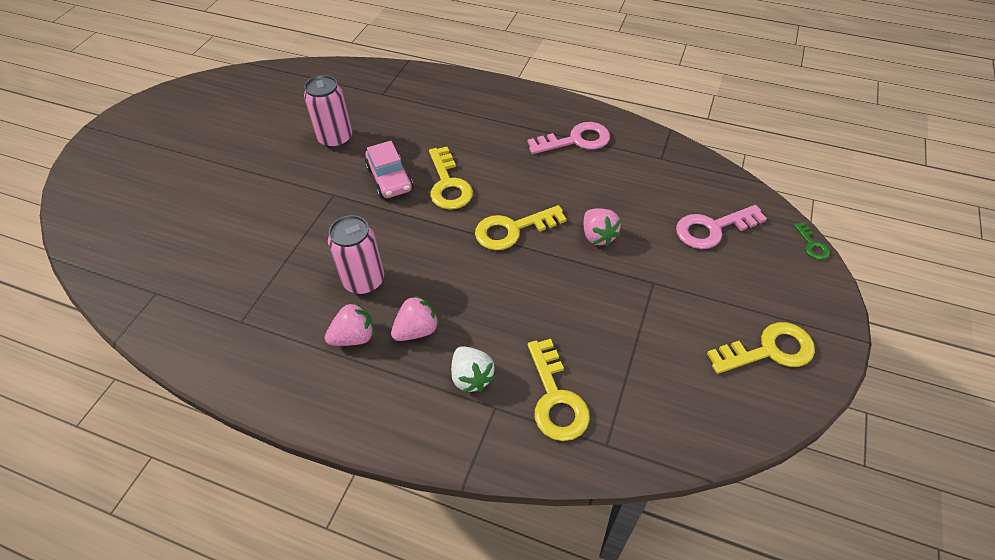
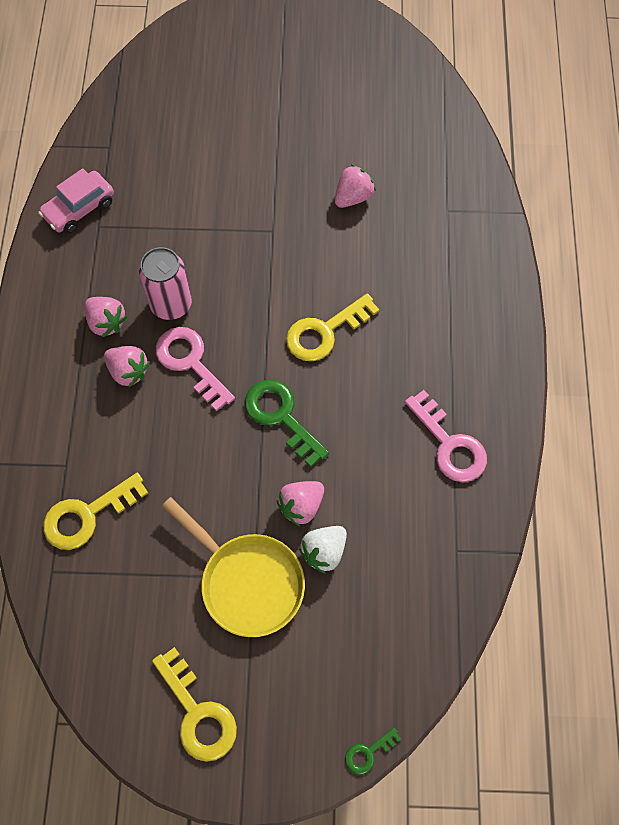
camera: 70 degrees right, 15 degrees up
pink can [304,75,352,149] -> pink strawberry [335,164,376,208]
pink car [365,141,413,198] -> pink car moved to [38,168,114,234]
white strawberry [451,346,495,393] -> white strawberry moved to [299,526,347,574]
yellow key [475,205,567,250] -> green key [245,380,329,467]
pink key [676,205,767,249] -> pink key moved to [156,327,235,411]
none -> yellow pan [162,497,305,637]

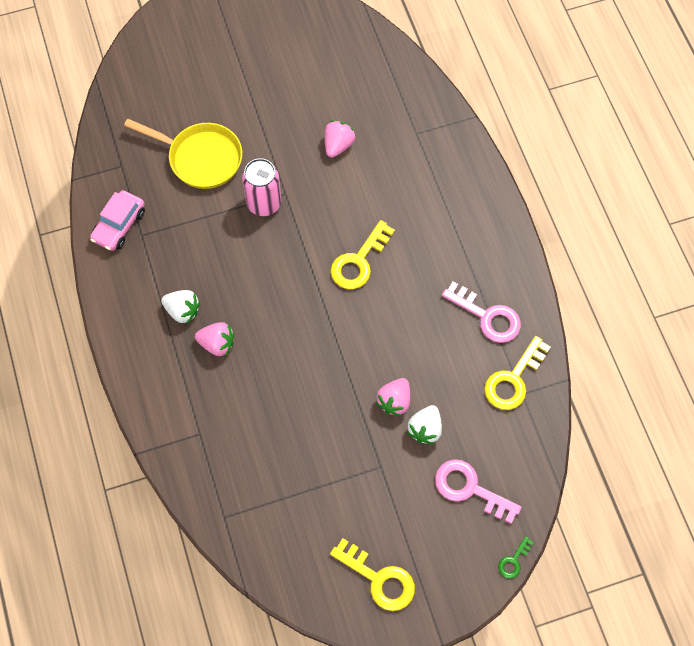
camera: 20 degrees left, 0 degrees up
yellow key [43,473,148,550] -> yellow key moved to [484,336,551,410]
pink strawberry [85,297,128,337] -> white strawberry [161,290,200,324]
pink can [139,247,192,320] -> pink can moved to [242,158,281,216]
pink key [156,327,235,411] -> pink key moved to [435,459,522,524]
yellow pan [162,497,305,637] -> yellow pan moved to [124,119,242,189]
green key [245,380,329,467] -> none

